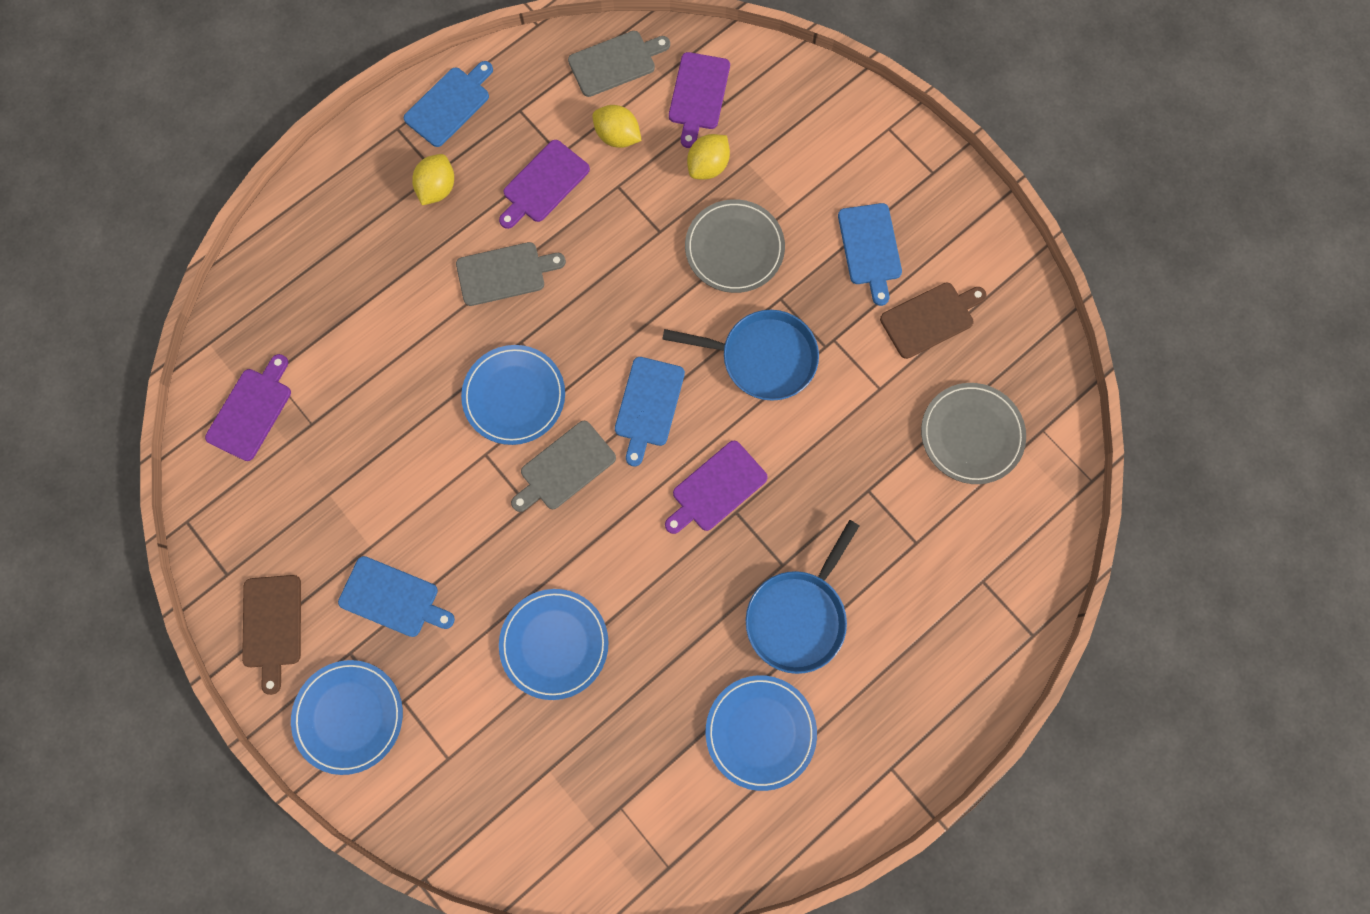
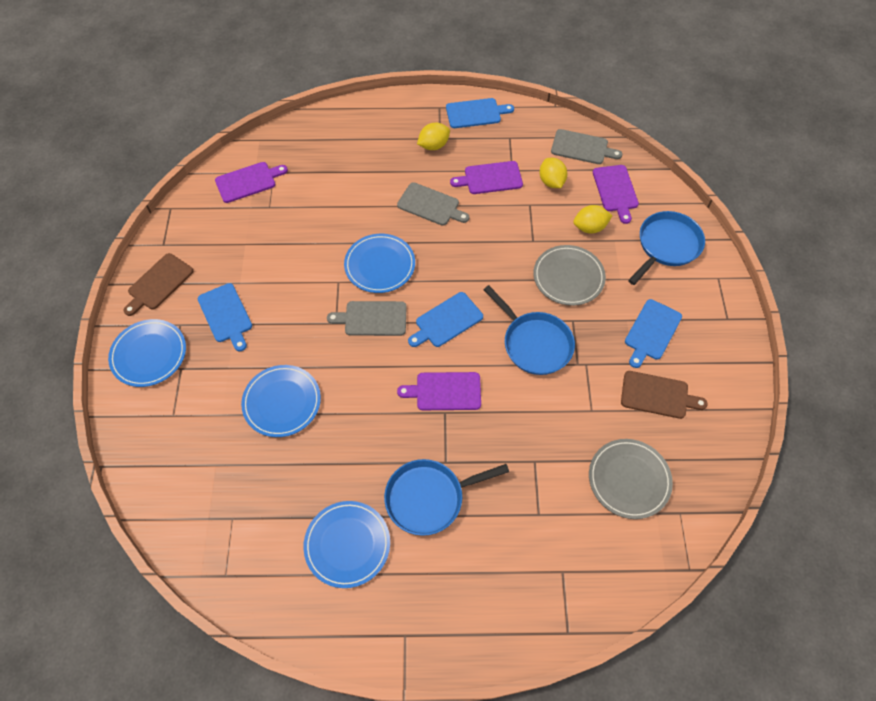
camera: 40 degrees right, 15 degrees down
purple cutting board [669,52,730,148] -> purple cutting board turned 60 degrees counterclockwise [593,165,639,224]
none -> blue pan [628,211,705,285]

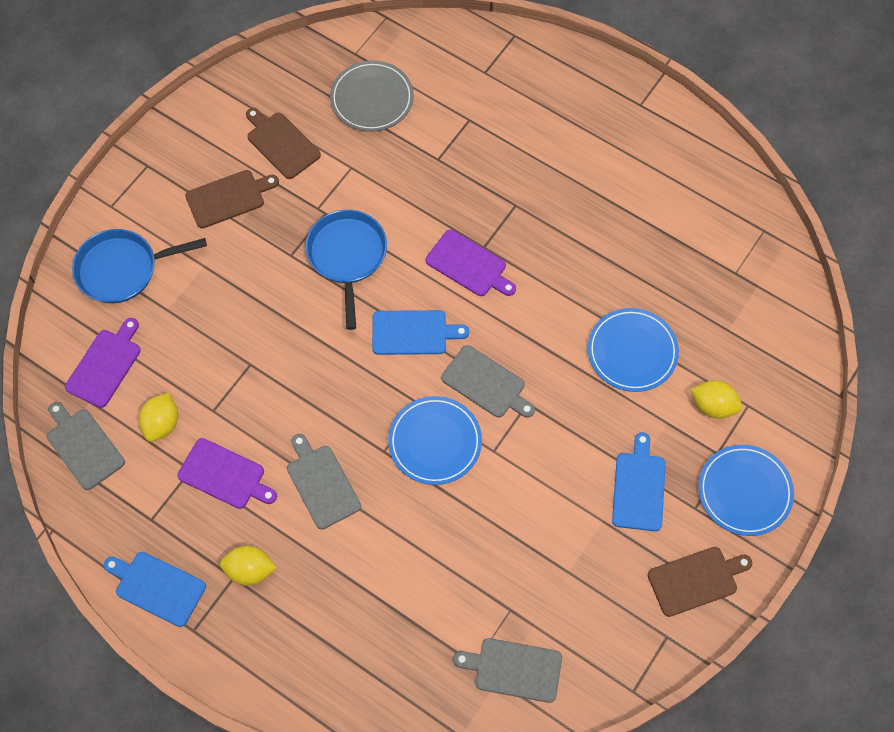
camera: 145 degrees left, 5 degrees up
purple cutting board [215,162,288,203] -> grey cutting board [453,638,562,703]
blue plate [303,501,390,588] -> none
blue pan [384,459,509,536] -> none
grey plate [533,245,606,306] -> none
yellow lemon [573,205,612,234] -> yellow lemon moved to [690,380,742,419]
blue cutting board [625,299,682,368] -> brown cutting board [185,170,279,229]

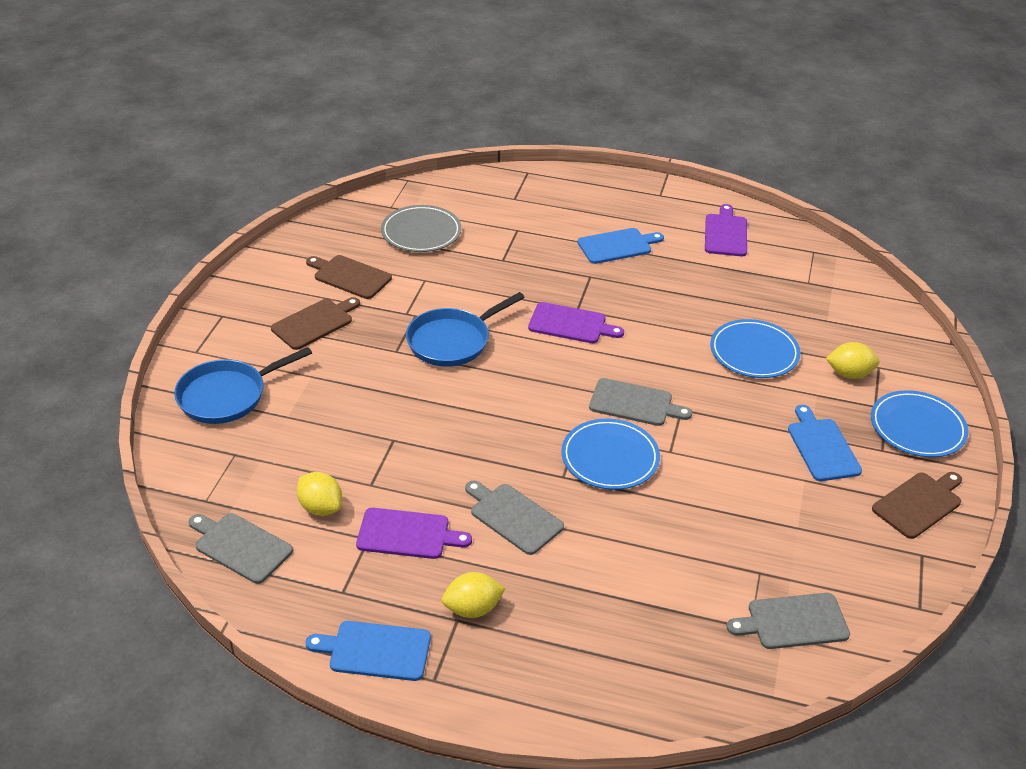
camera: 20 degrees left, 25 degrees down
purple cutting board [65,318,141,408] -> purple cutting board moved to [705,204,747,256]
yellow lemon [139,392,178,442] -> yellow lemon turned 45 degrees counterclockwise [297,472,342,516]
blue pan [306,210,387,330] -> blue pan turned 105 degrees counterclockwise [406,292,525,367]
blue cutting board [372,310,469,355] -> blue cutting board moved to [577,228,664,264]

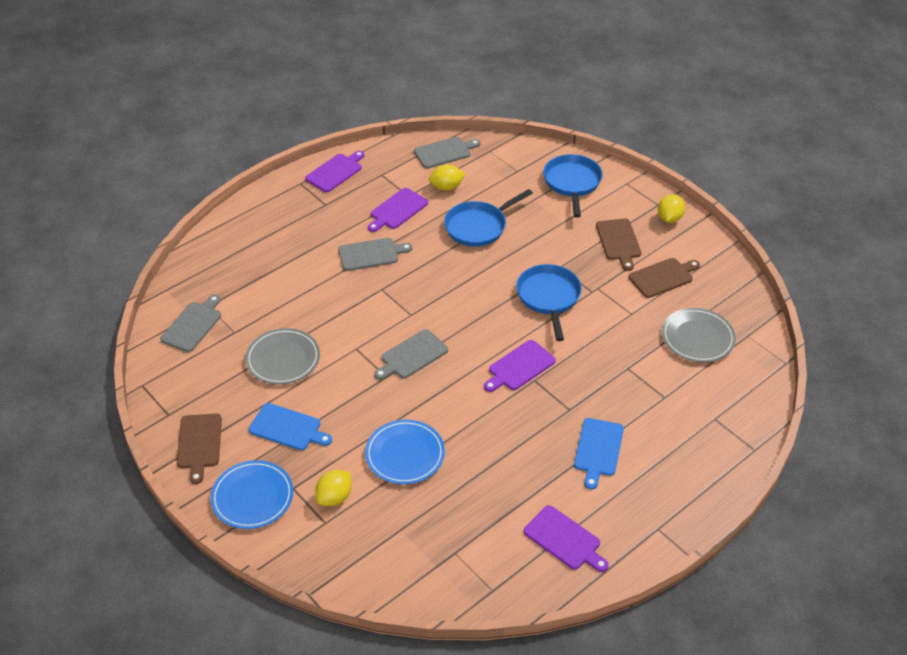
camera: 125 degrees right, 5 degrees up
blue cutting board [305,621,431,681] -> purple cutting board [305,151,365,192]
yellow lemon [442,572,506,618] -> yellow lemon moved to [658,194,685,223]
blue plate [561,419,660,490] -> none
none -> grey plate [245,328,320,385]
none -> blue pan [444,189,533,247]

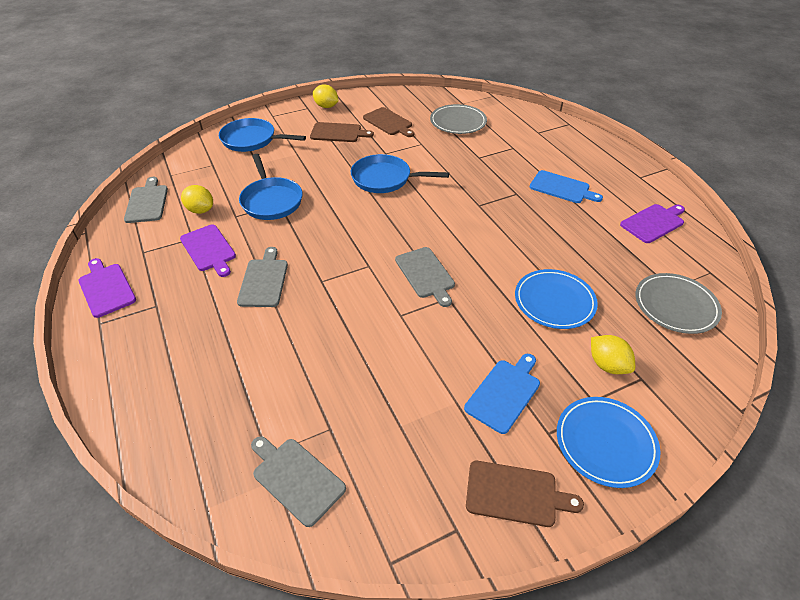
camera: 75 degrees left, 0 degrees up
grey plate [245,328,320,385] -> grey plate moved to [635,273,722,334]
yellow lemon [429,164,466,191] -> yellow lemon turned 60 degrees counterclockwise [181,185,213,214]
purple cutting board [484,340,556,392] -> none
brown cutting board [629,258,700,298] -> brown cutting board turned 150 degrees clockwise [363,107,414,137]

